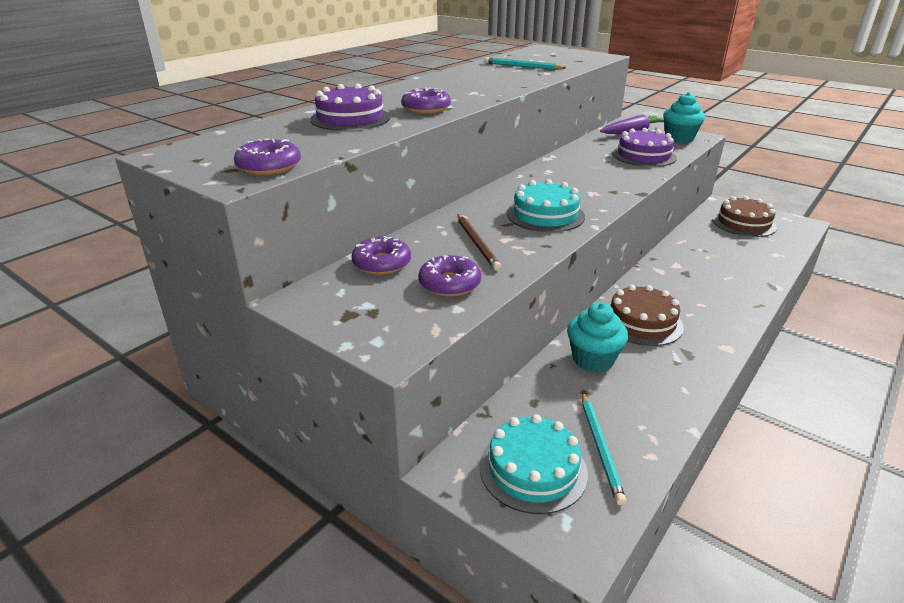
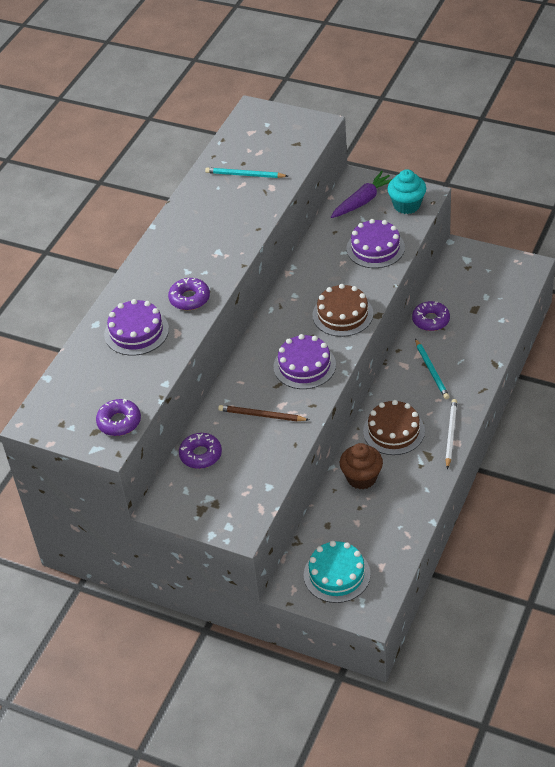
camera: 10 degrees left, 15 degrees up
purple donut [419,255,481,297] -> purple donut moved to [412,301,450,331]
brown pencil [457,214,501,271] -> brown pencil turned 135 degrees clockwise [218,405,309,421]
turquoise cake [507,179,585,232] -> purple cake [273,334,336,389]
turquoise cupcake [567,302,628,372] -> brown cupcake [340,443,383,489]
turquoise pencil [582,392,626,505] -> turquoise pencil moved to [415,339,450,399]
brown cake [712,196,777,237] -> brown cake moved to [312,284,373,337]
none -> white pencil [445,399,457,469]

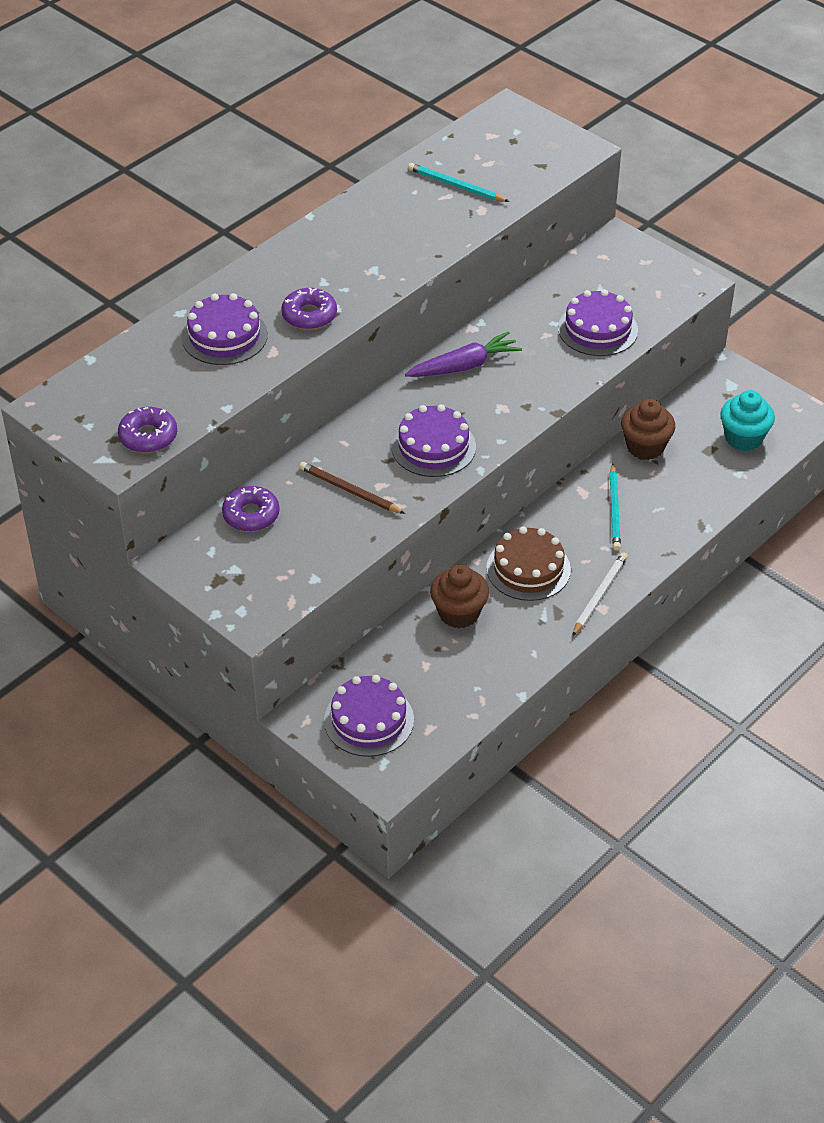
camera: 15 degrees right, 0 degrees up
turquoise cake [304,541,371,603] -> purple cake [324,675,414,757]
brown cake [312,284,373,337] -> none
purple carrot [331,171,392,218] -> purple carrot moved to [405,331,522,377]
turquoise cupcake [387,169,426,214] -> turquoise cupcake moved to [720,390,775,451]
purple donut [412,301,450,331] -> brown cupcake [621,399,675,460]

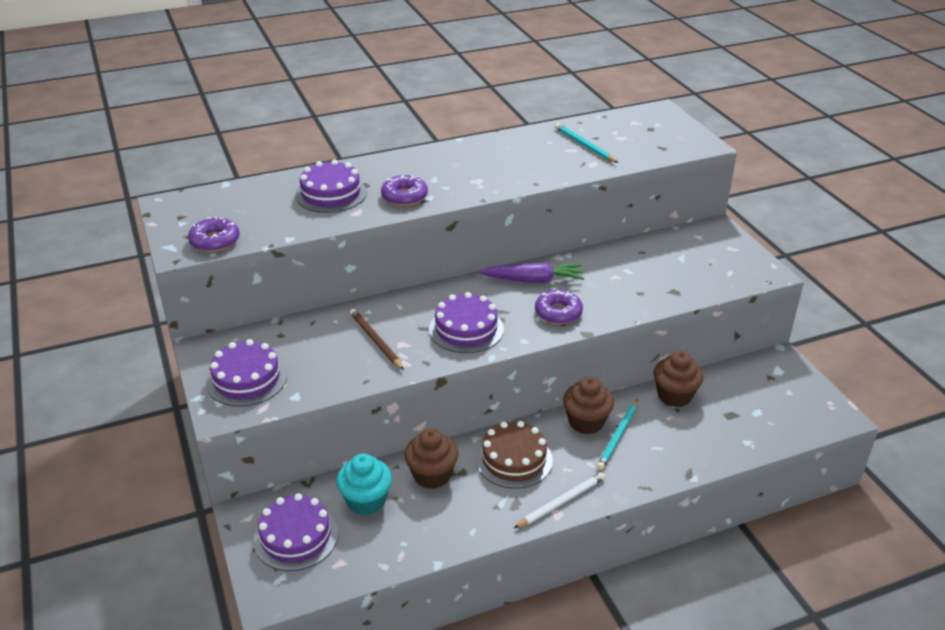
camera: 25 degrees right, 10 degrees down
purple donut [222,486,280,532] -> purple donut moved to [535,290,583,324]
purple cake [558,289,638,356] -> purple cake moved to [206,339,287,407]
turquoise cupcake [720,390,775,451] -> turquoise cupcake moved to [336,454,392,515]
none -> brown cupcake [563,377,614,434]

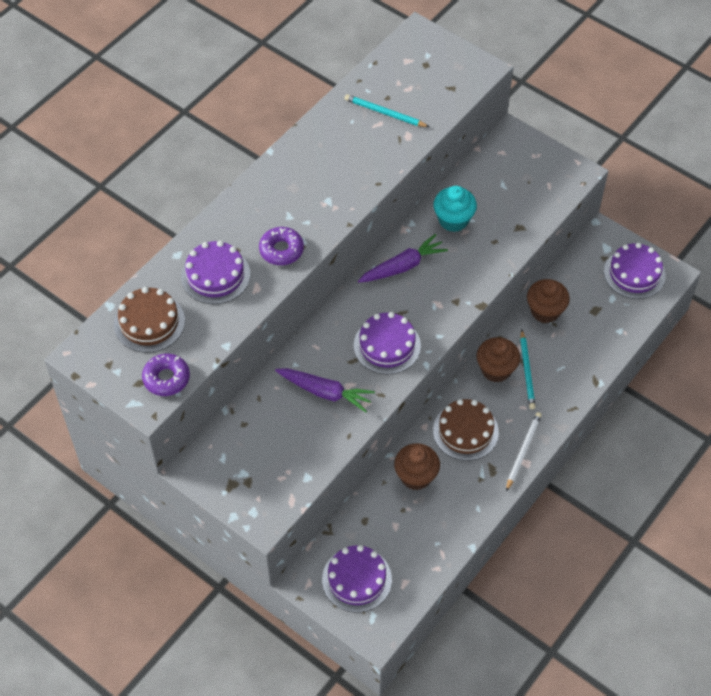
camera: 30 degrees left, 20 degrees up
purple cake [206,339,287,407] -> purple cake moved to [604,243,666,299]
turquoise cupcake [336,454,392,515] -> turquoise cupcake moved to [433,186,477,232]
brown pencil [350,309,404,370] -> purple carrot [275,368,375,412]
purple donut [535,290,583,324] -> none
none -> brown cake [114,287,185,353]

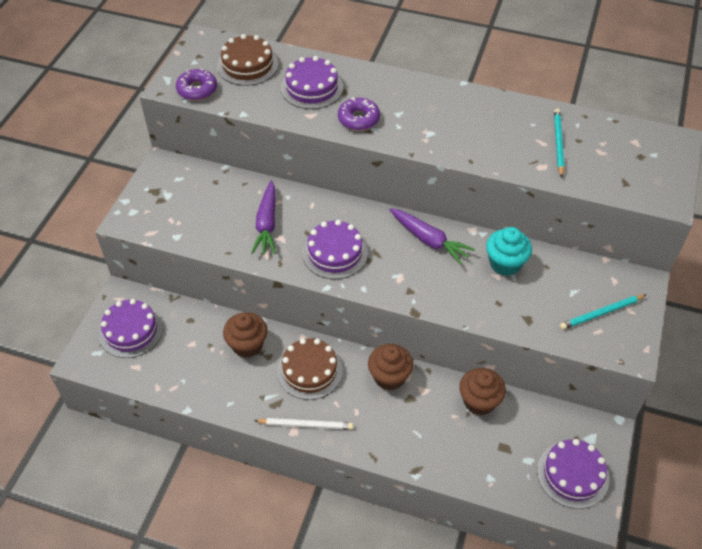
camera: 70 degrees right, 5 degrees down
turquoise pencil [520,330,536,409] -> turquoise pencil moved to [560,295,646,330]

